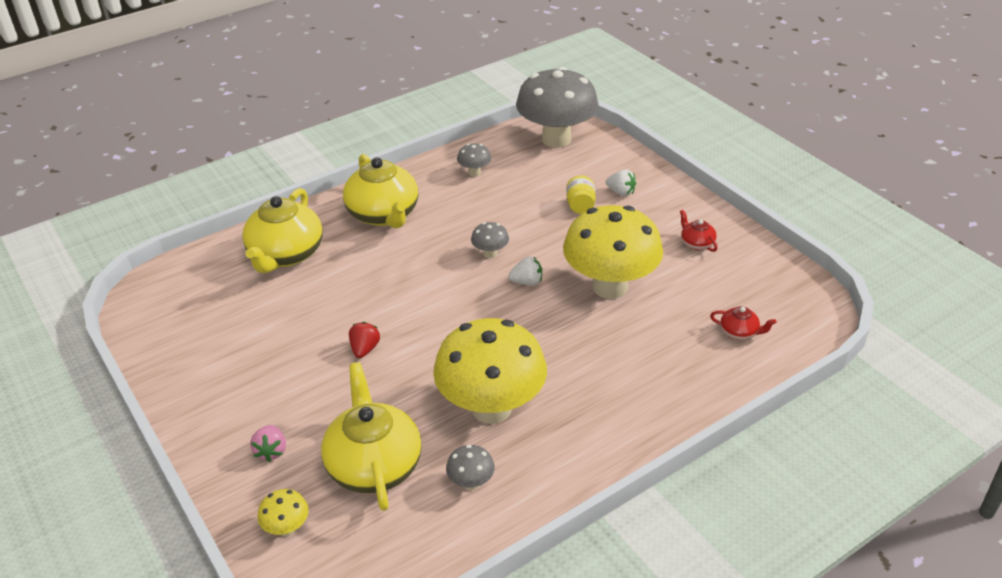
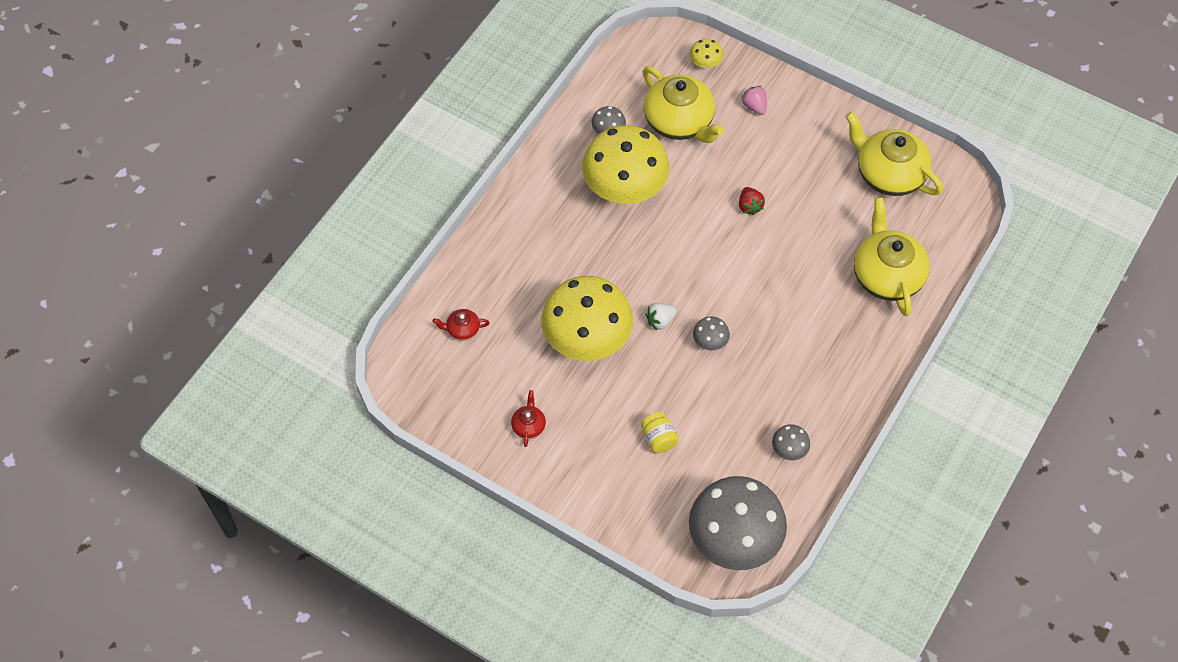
camera: 155 degrees right, 20 degrees up
yellow teapot [343,154,418,228] -> yellow teapot moved to [845,112,943,196]
white strawberry [606,170,636,196] -> none
red teapot [680,210,718,252] -> red teapot turned 120 degrees counterclockwise [511,390,546,447]

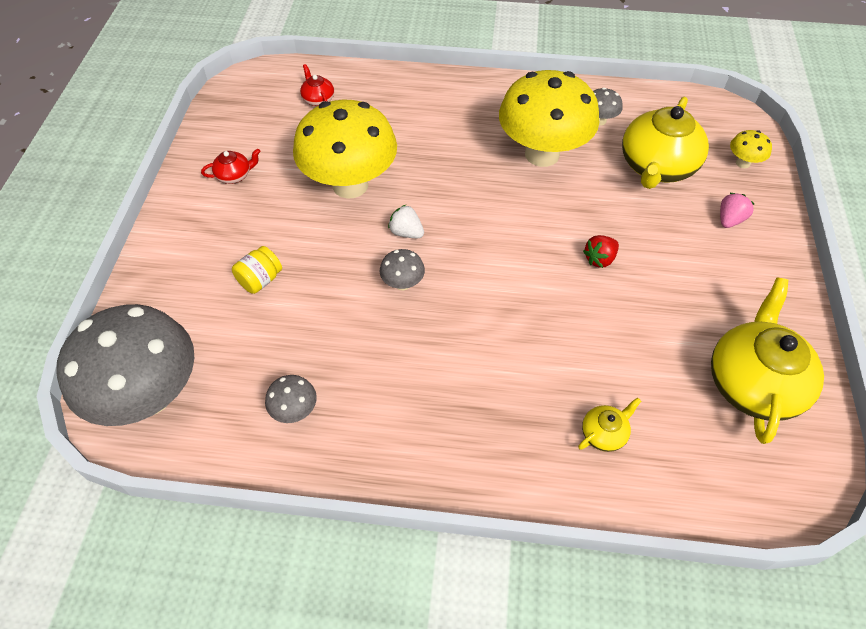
camera: 65 degrees right, 5 degrees down
yellow teapot [854,197,930,316] -> yellow teapot [578,397,641,452], size x0.44

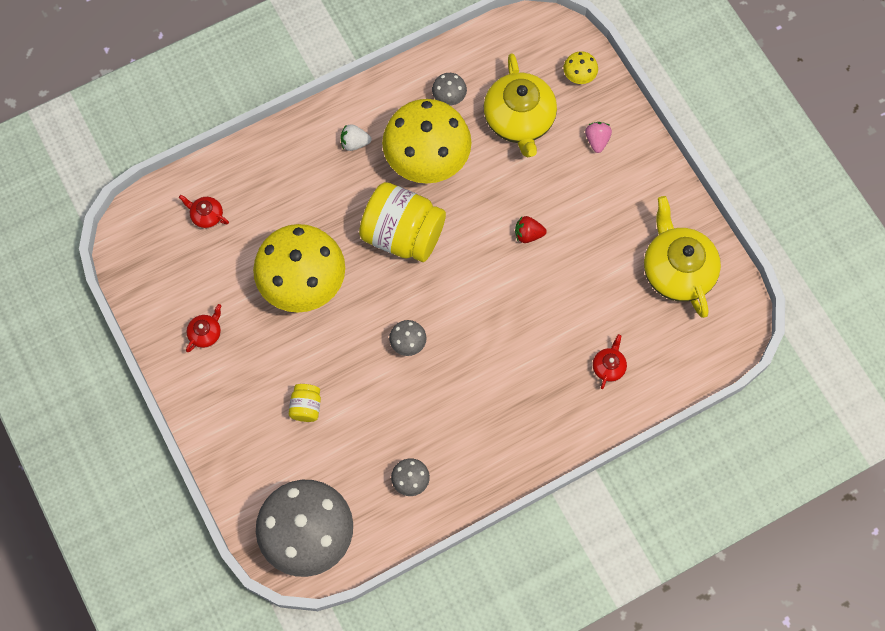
camera: 35 degrees left, 15 degrees up
white strawberry [388,205,424,238] -> white strawberry moved to [340,124,372,151]
yellow teapot [578,397,641,452] -> red teapot [593,334,627,389]
red strawberry [583,235,619,268] -> red strawberry turned 75 degrees clockwise [515,216,547,243]
none -> yellow jar [359,182,446,262]

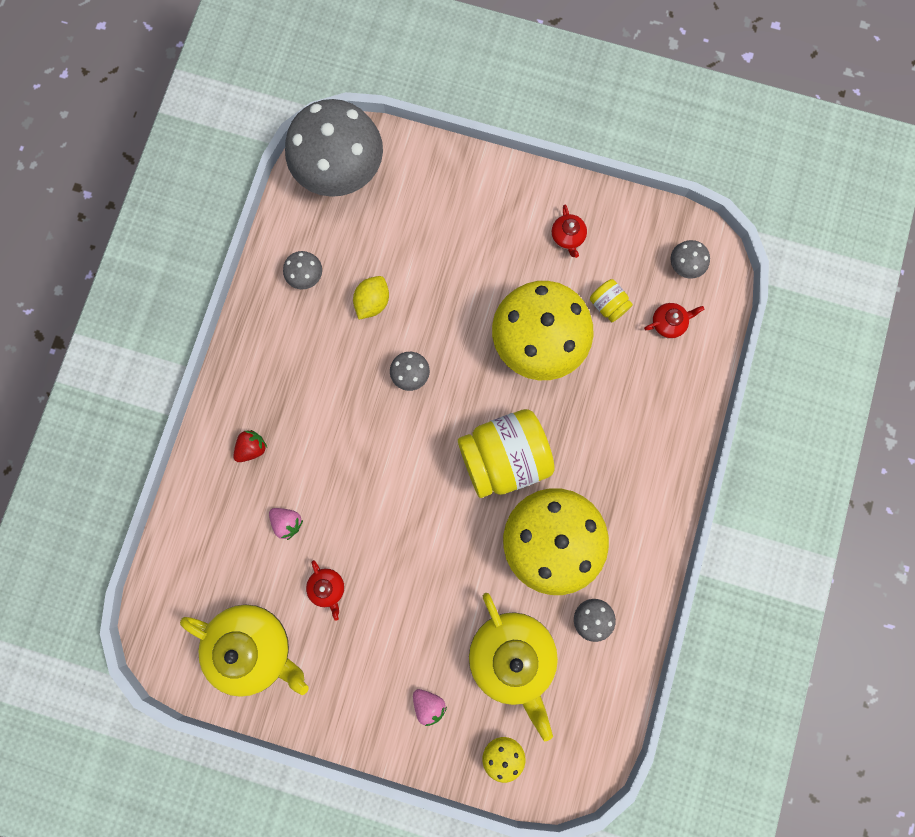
camera: 135 degrees right, 10 degrees up
yellow jar [289,384,321,422] -> yellow jar moved to [590,279,633,322]
white strawberry [340,124,372,151] -> none
yellow teapot [484,53,557,157] -> yellow teapot turned 150 degrees counterclockwise [469,593,558,741]
red strawberry [515,216,547,243] -> red strawberry moved to [233,430,267,462]
red teapot [593,334,627,389] -> red teapot moved to [306,560,345,621]
none -> pink strawberry [269,508,303,540]
none -> yellow lemon [353,276,389,319]
none -> grey mushroom [671,240,710,279]

